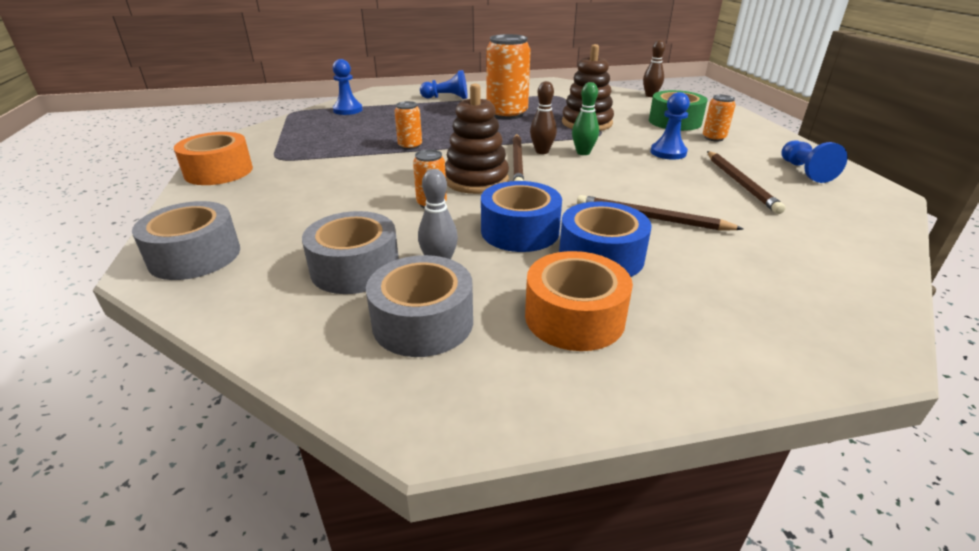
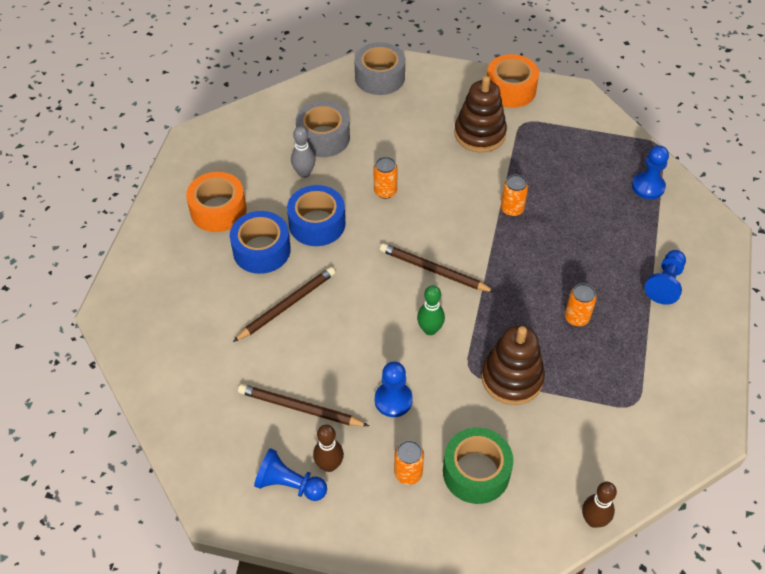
camera: 115 degrees right, 20 degrees up
grey tape [366,255,473,357] -> none
brown stacking toy [445,83,509,194] -> brown stacking toy moved to [454,76,507,152]
orange can [486,34,531,120] -> orange can [565,283,597,326], size x0.51
brown bowling pin [530,81,557,154] -> brown bowling pin moved to [313,425,344,472]

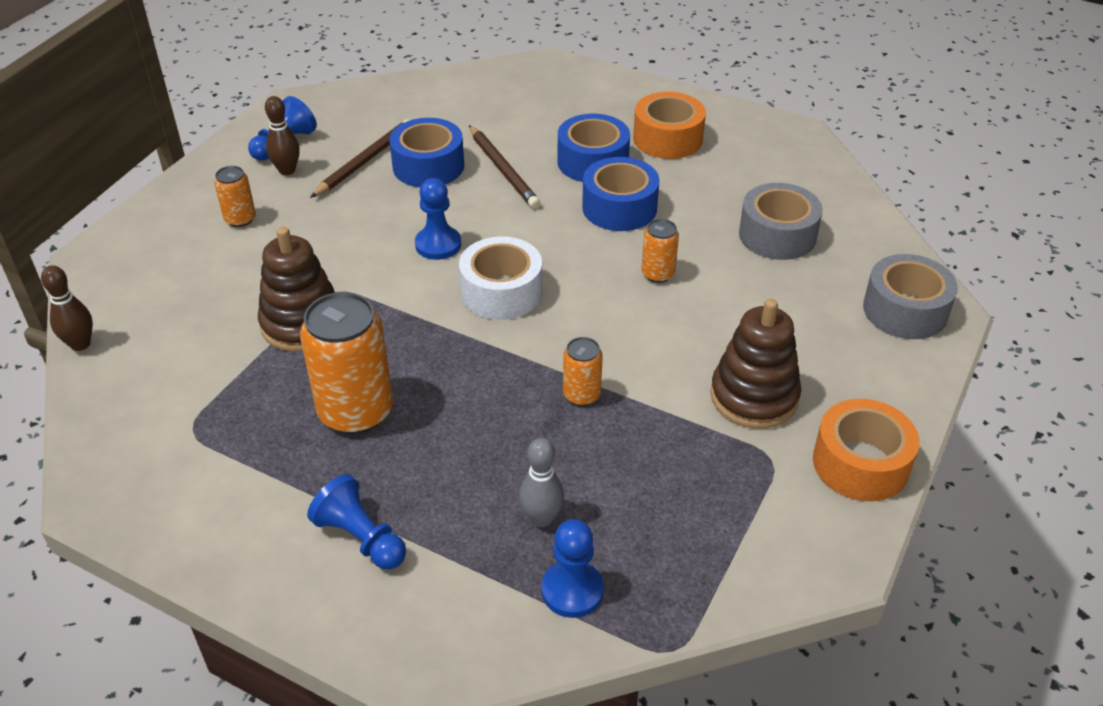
camera: 105 degrees right, 10 degrees down
grey bowling pin [291,126,315,178] -> grey bowling pin moved to [519,438,564,527]
blue pawn [375,361,413,417] -> blue pawn moved to [415,178,461,260]
brown pencil [380,243,495,292] -> white tape [459,237,542,320]
green bowling pin [417,285,445,335] -> none
green tape [443,428,513,504] -> none
orange can [565,283,597,326] -> orange can [300,292,393,434], size x1.98
none -> blue tape [389,118,464,187]

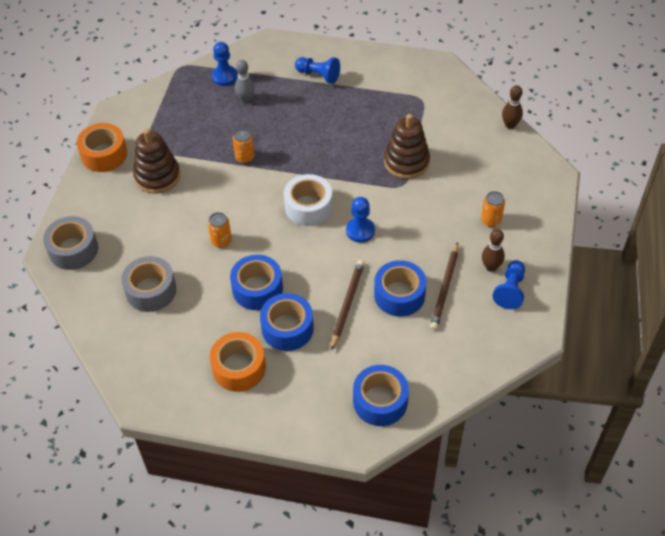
camera: 165 degrees right, 10 degrees up
orange can [300,292,393,434] -> none
brown pencil [469,125,540,208] -> brown pencil turned 60 degrees clockwise [331,260,365,351]
none -> blue tape [353,365,409,426]

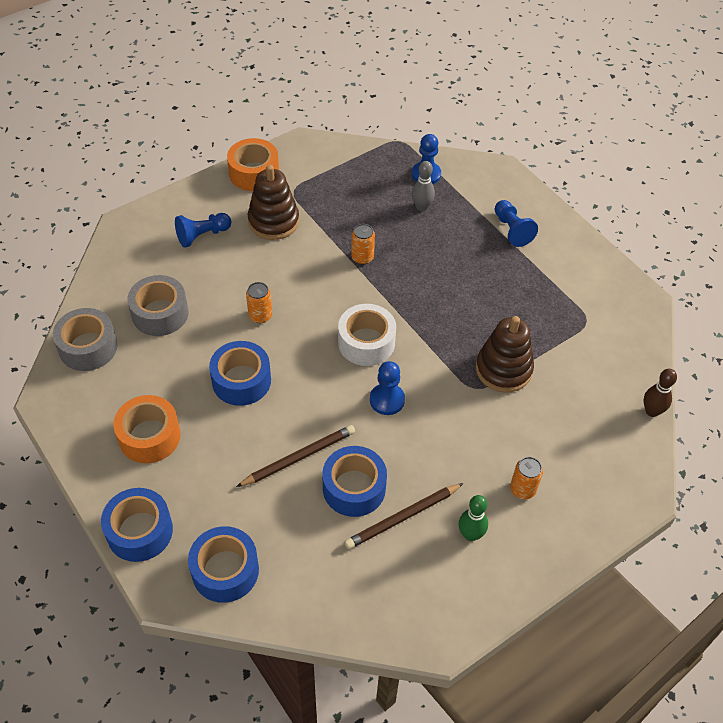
camera: 40 degrees right, 0 degrees up
grey tape [43,216,98,270] -> grey tape moved to [53,308,118,371]
blue tape [260,293,314,351] -> blue tape moved to [101,488,173,562]
brown bowling pin [482,229,505,272] -> green bowling pin [459,495,488,541]
blue pawn [493,260,525,309] -> blue pawn moved to [175,213,231,248]

